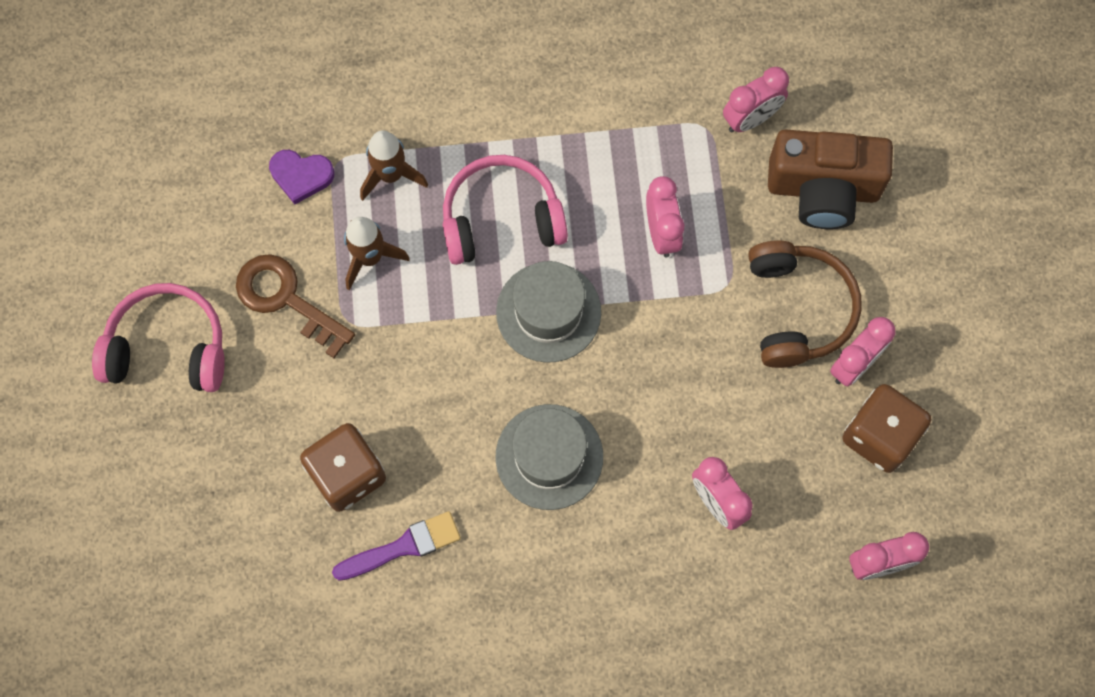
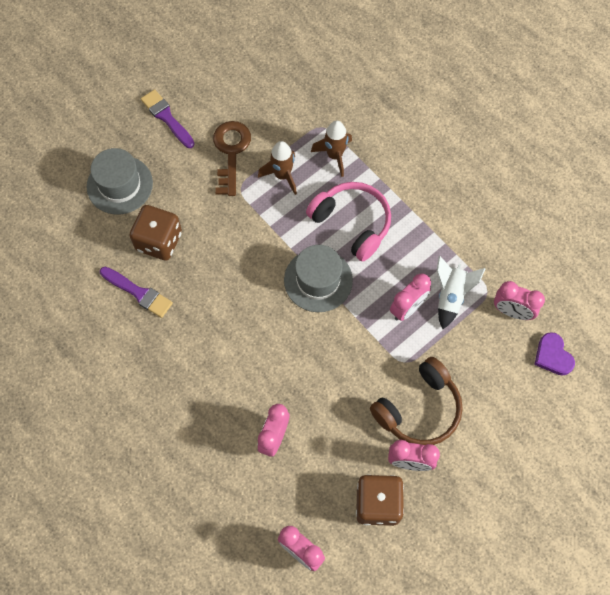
camera: 55 degrees right, 5 degrees down
pink headphones [92,283,225,392] -> purple brush [141,89,195,148]
purple heart [269,150,334,204] -> purple heart moved to [534,332,575,375]
grey hat [495,404,603,510] -> grey hat moved to [87,148,153,214]
brown camera [768,130,893,229] -> none
none -> white rocket [437,256,486,329]

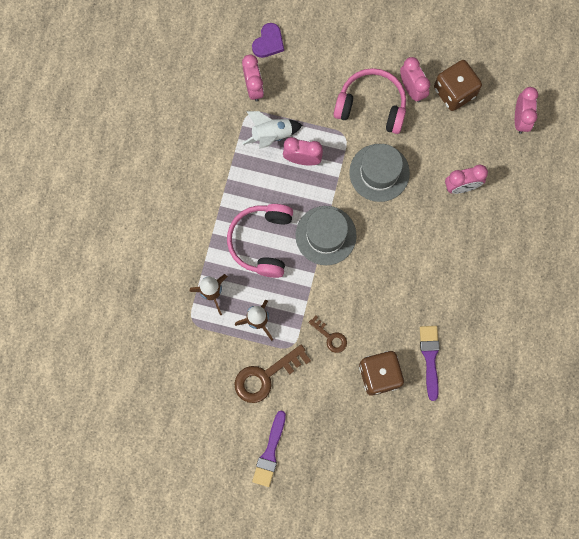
camera: 125 degrees left, 10 degrees up
grey hat [87,148,153,214] -> grey hat moved to [349,144,410,202]
brown headphones [370,357,463,445] -> pink headphones [334,68,406,134]
none -> brown key [308,315,347,353]

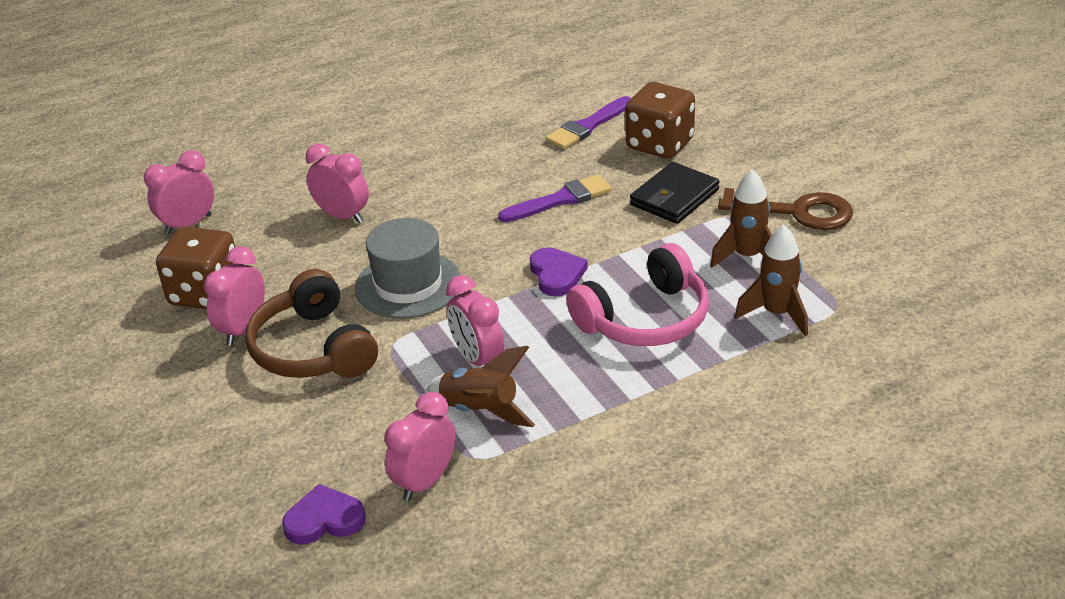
camera: 130 degrees left, 40 degrees down
white rocket [242,111,302,149] -> brown rocket [426,346,535,427]
purple brush [252,411,286,487] -> purple brush moved to [498,174,612,222]
grey hat [295,206,357,265] -> purple heart [530,247,588,296]
brown key [308,315,347,353] -> black wallet [630,162,720,224]
pink headphones [334,68,406,134] -> brown headphones [245,269,378,378]

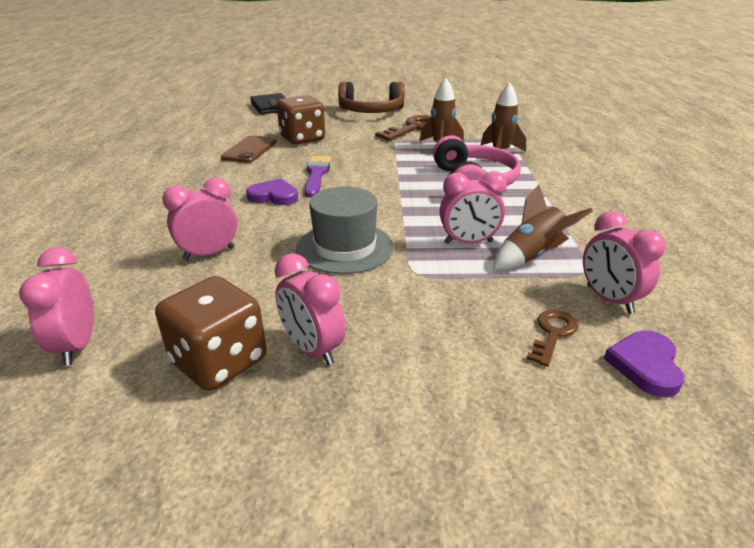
camera: 65 degrees left, 5 degrees down
brown headphones [245,269,378,378] -> brown headphones moved to [338,82,404,113]
purple heart [530,247,588,296] -> purple heart moved to [246,179,298,205]
purple brush [546,96,631,149] -> brown phone [221,135,277,163]
black wallet [630,162,720,224] -> black wallet moved to [250,93,285,114]
none -> brown key [526,310,578,367]

